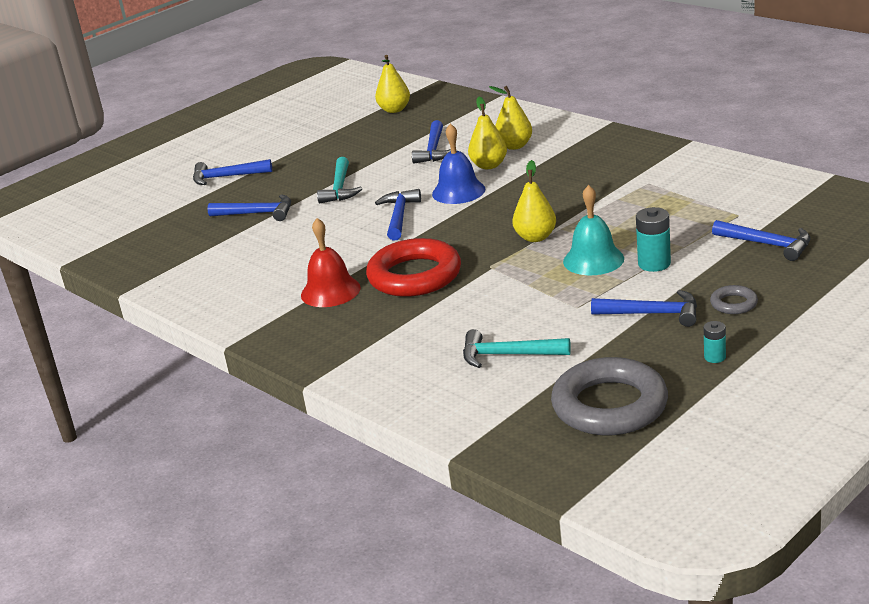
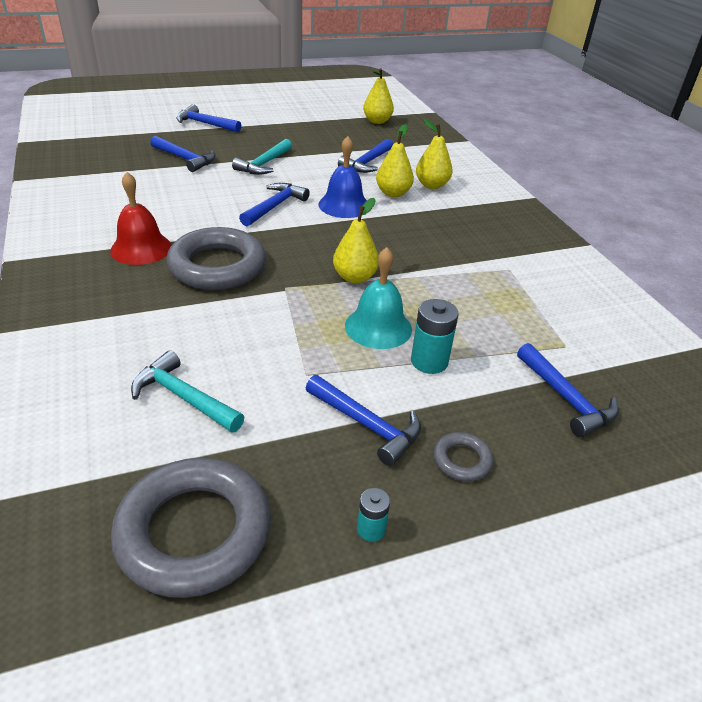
camera: 20 degrees right, 10 degrees up
red ring [366,238,461,297] -> grey ring [166,227,266,290]

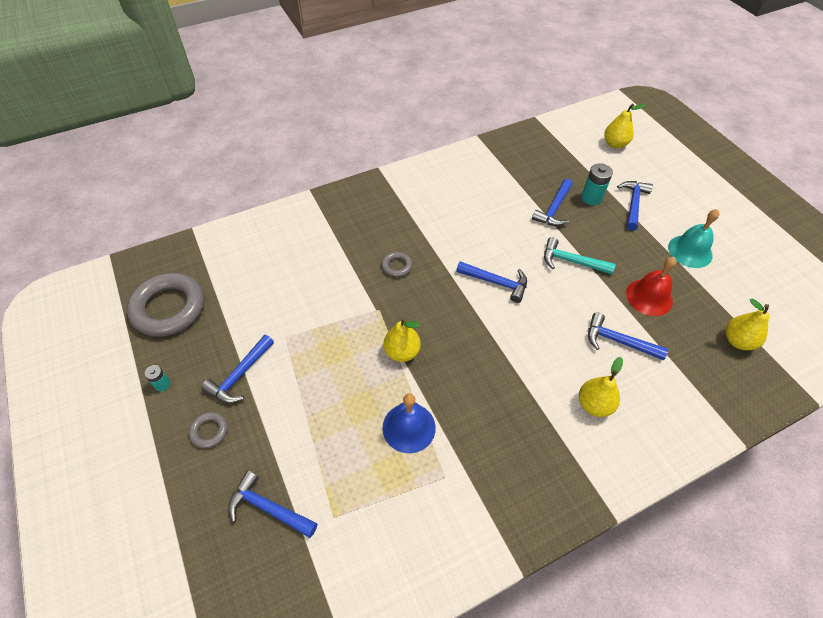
camera: 85 degrees right, 15 degrees up
red bell [110,172,171,265] -> red bell moved to [626,257,677,316]
turquoise hammer [131,350,244,433] -> none
grey ring [166,227,266,290] -> grey ring [381,252,412,277], size x0.44
blue bell [319,136,367,218] -> blue bell moved to [383,394,436,453]
turquoise bell [345,247,412,349] -> turquoise bell moved to [668,209,719,268]
yellow pear [376,124,414,197] -> yellow pear moved to [604,103,646,148]
turquoise battery [411,299,459,374] -> turquoise battery moved to [581,163,613,205]
blue hammer [517,343,619,437] -> blue hammer turned 60 degrees clockwise [228,471,318,538]

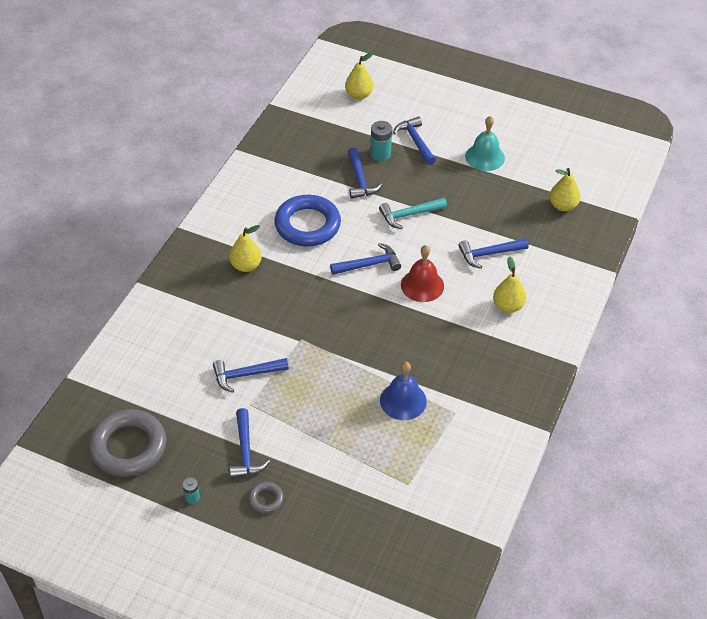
camera: 40 degrees left, 5 degrees down
blue hammer [228,471,318,538] -> blue hammer moved to [213,358,289,393]
grey ring [381,252,412,277] -> none
yellow pear [384,318,421,362] -> yellow pear moved to [229,225,262,272]
red bell [626,257,677,316] -> red bell moved to [401,245,444,302]
none -> blue ring [274,195,341,246]

